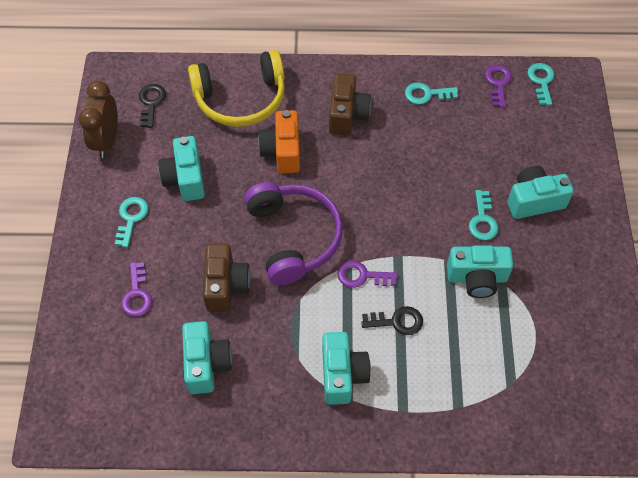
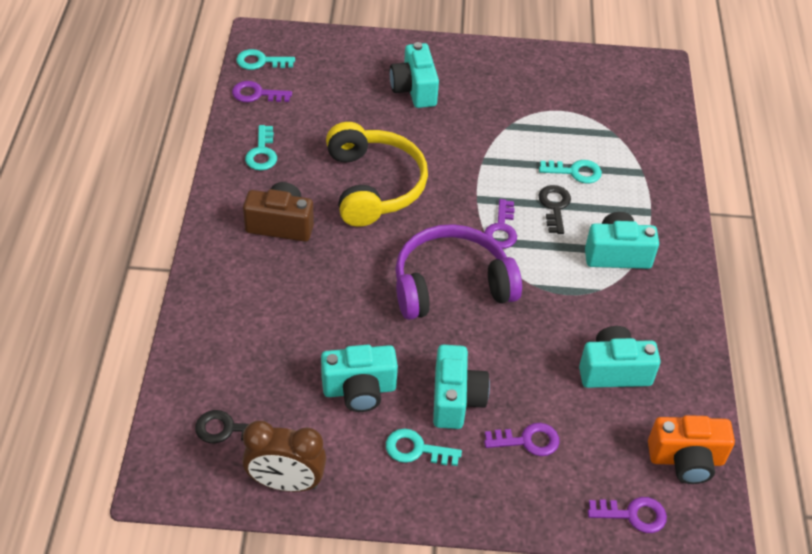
camera: 90 degrees left, 10 degrees down
yellow headphones [188,50,285,127] -> yellow headphones moved to [326,122,428,227]
brown camera [203,244,251,312] -> none
orange camera [258,110,300,173] -> orange camera moved to [648,415,735,484]
turquoise camera [447,245,513,298] -> turquoise camera moved to [433,345,490,429]
turquoise key [469,190,498,240] -> turquoise key moved to [539,160,602,184]
none -> purple key [588,497,667,533]

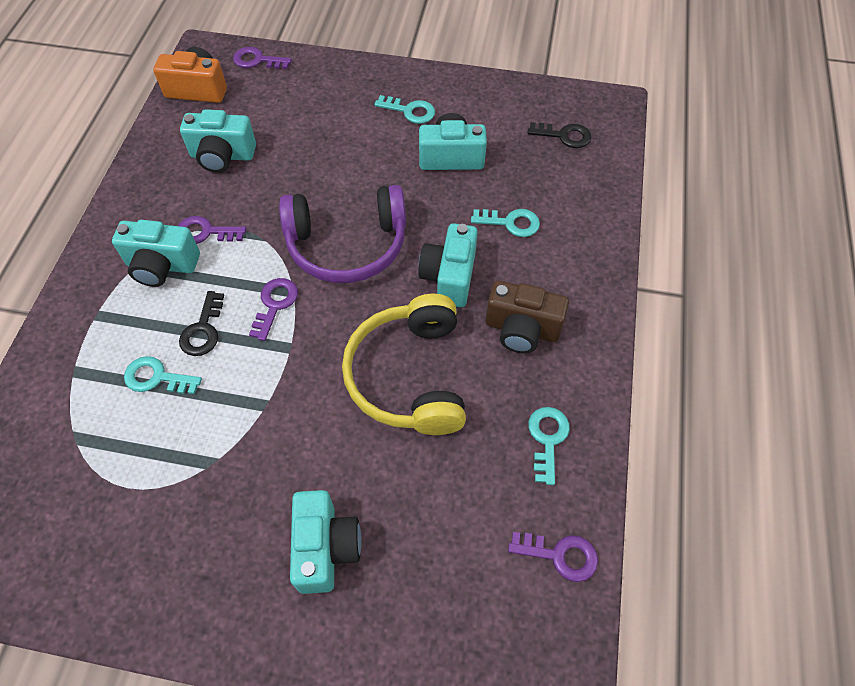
camera: 170 degrees left, 10 degrees up
turquoise key [236,49,295,70] -> turquoise key moved to [471,209,540,237]
brown clock [242,421,326,492] -> none
turquoise camera [433,345,490,429] -> turquoise camera moved to [418,223,478,307]
purple key [484,423,560,456] -> purple key moved to [178,216,246,244]

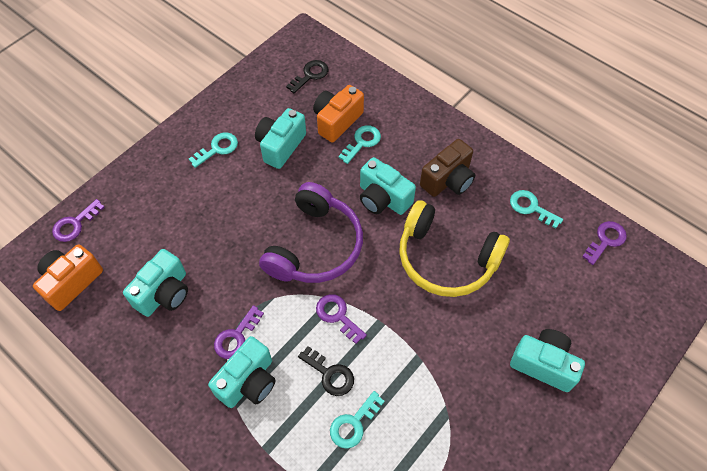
camera: 60 degrees left, 0 degrees up
none -> orange camera [313,85,364,142]

